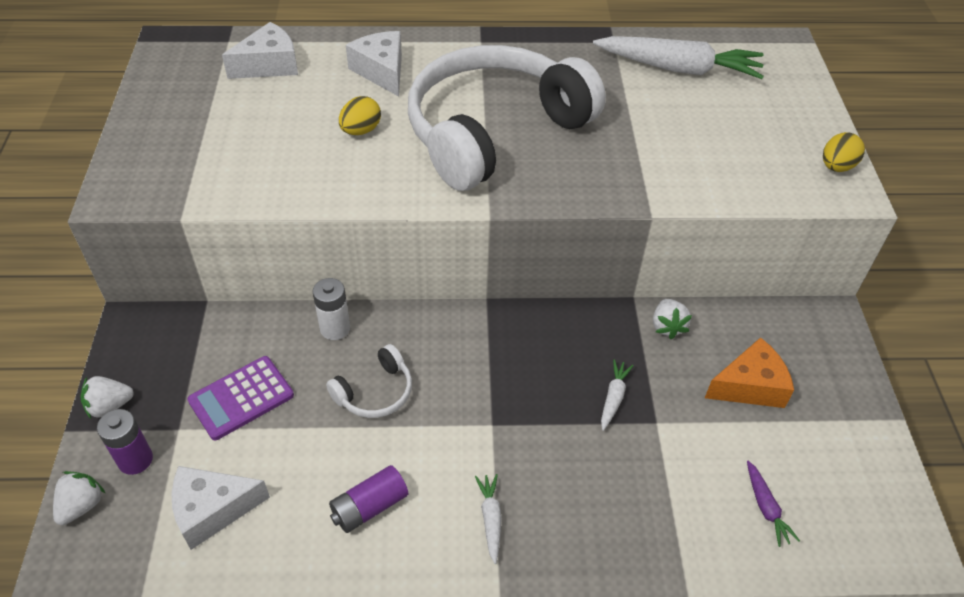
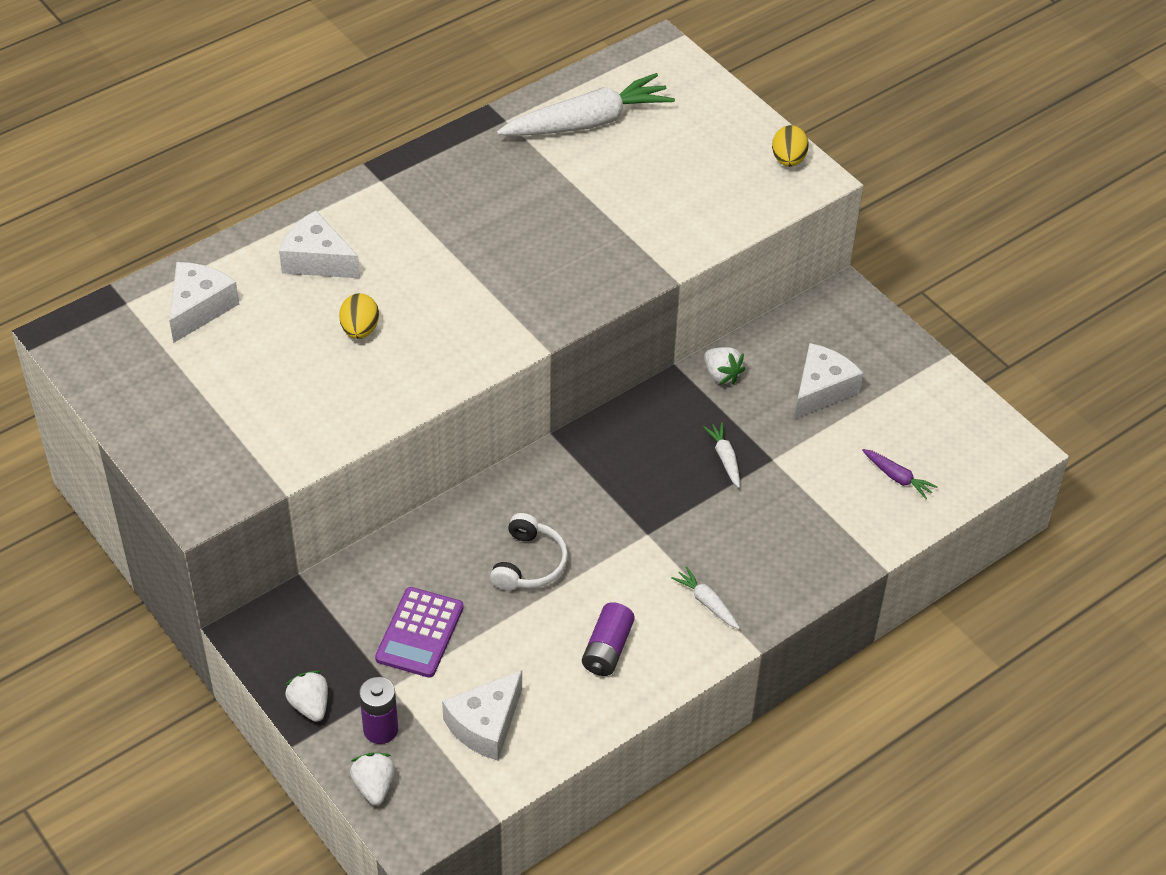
camera: 35 degrees left, 0 degrees up
white strawberry [80,376,134,419] -> white strawberry turned 120 degrees clockwise [285,671,328,722]
white battery [312,278,350,340] -> none
white headphones [408,45,606,191] -> none
orange cheese [705,337,794,408] -> white cheese [795,343,863,419]

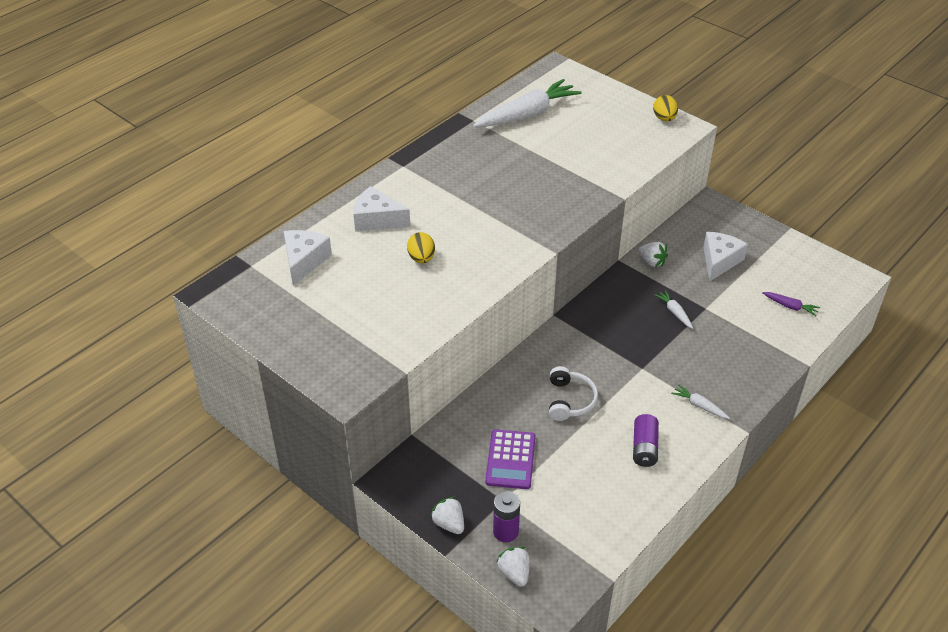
camera: 10 degrees left, 5 degrees down
white cheese [442,670,522,761] -> none

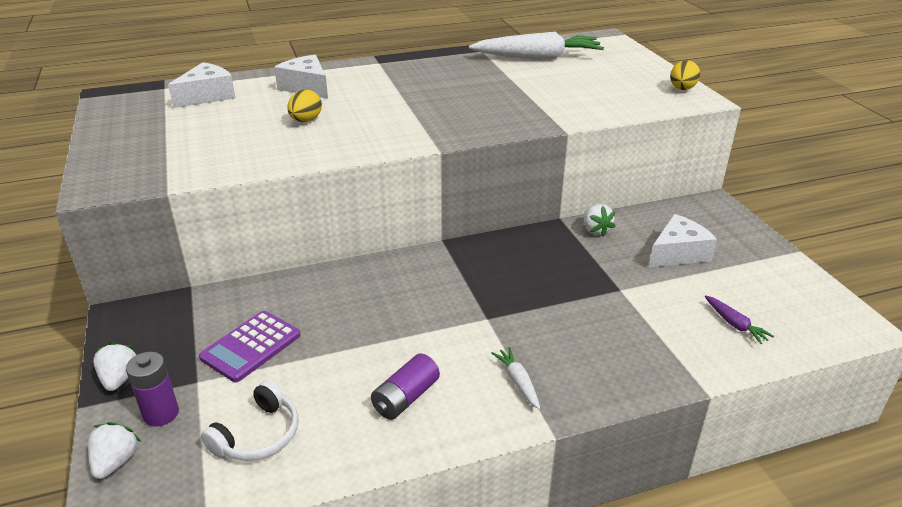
camera: 30 degrees right, 10 degrees down
white headphones [549,366,598,421] -> white headphones moved to [201,380,299,461]
white carrot [654,290,693,329] -> none

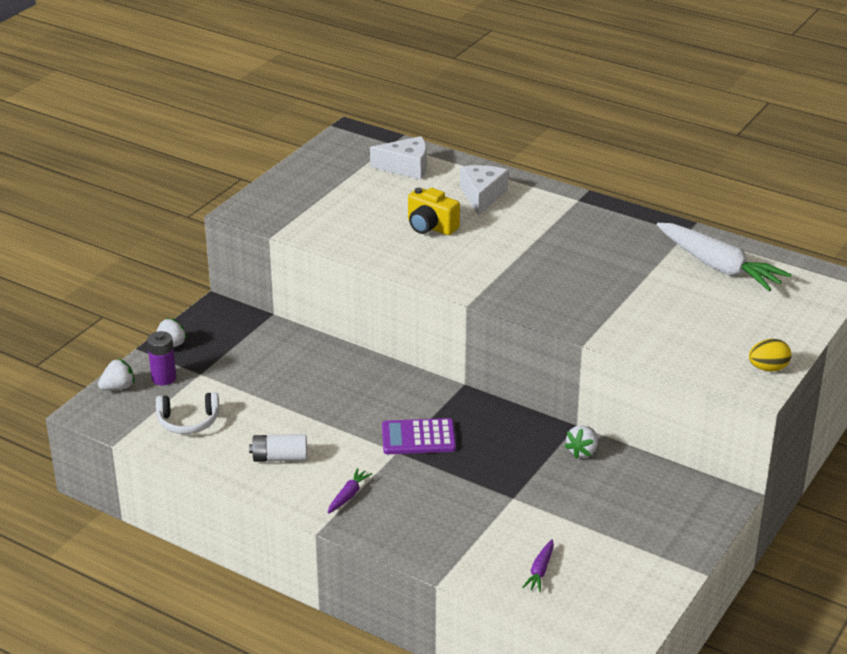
camera: 50 degrees right, 0 degrees up
purple calculator [199,311,300,382] -> purple calculator moved to [382,418,456,454]
yellow egg [287,90,322,122] -> yellow camera [408,188,460,235]
purple battery [371,353,440,420] -> white battery [249,434,307,462]
white carrot [491,347,540,410] -> purple carrot [328,468,372,514]
white cheese [649,214,717,267] -> none

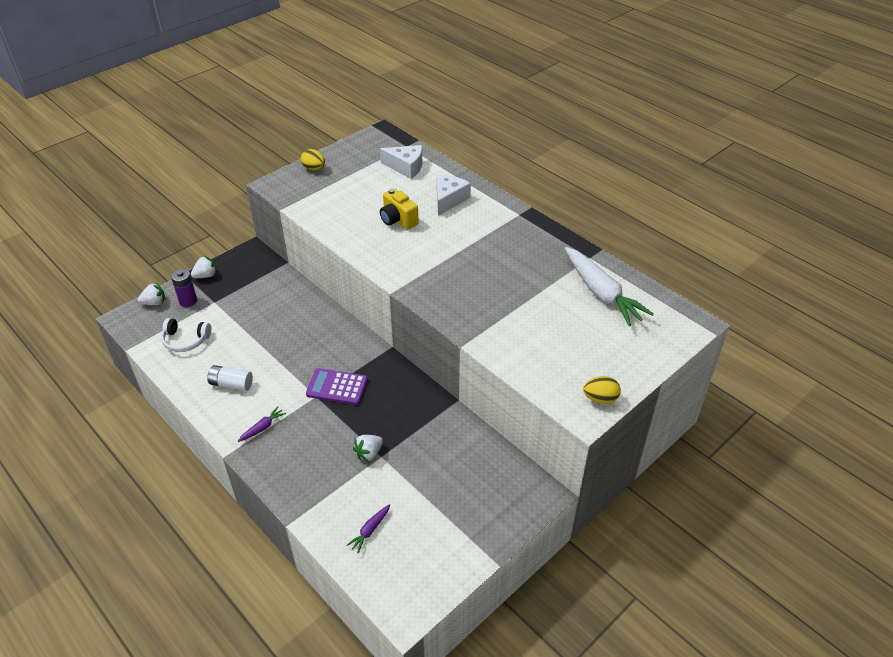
camera: 15 degrees right, 10 degrees up
white strawberry [564,425,598,459] -> white strawberry moved to [353,435,383,462]
none -> yellow egg [301,149,325,170]

